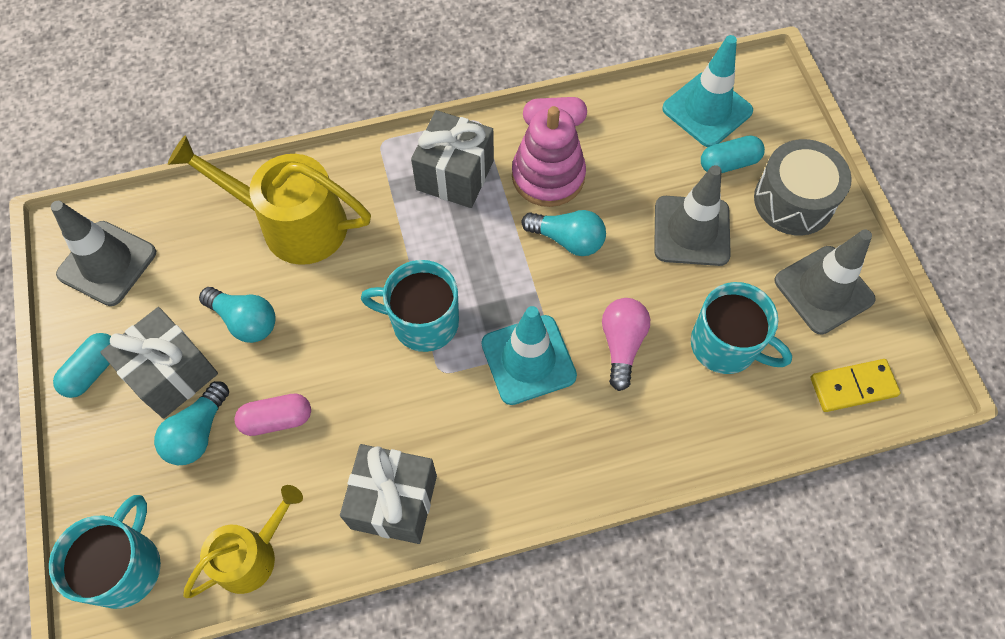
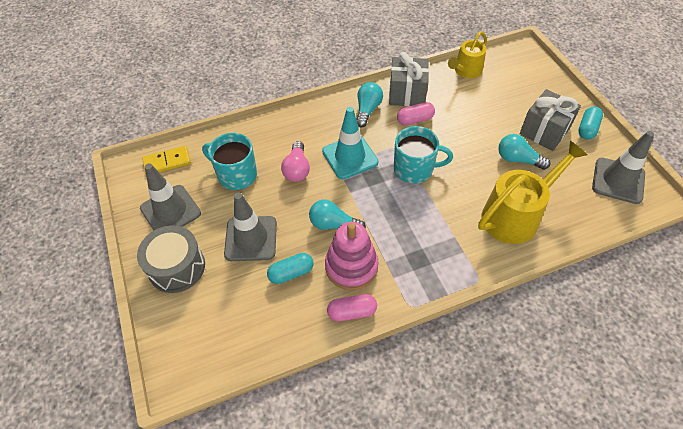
camera: 175 degrees right, 10 degrees down
turquoise mug [49,495,161,609] -> none
turquoise light bulb [154,381,229,465] -> turquoise light bulb moved to [356,82,383,127]
yellow watering can [168,135,371,265] -> yellow watering can turned 45 degrees counterclockwise [478,141,588,244]
pink capsule [234,394,311,436] -> pink capsule moved to [397,102,435,125]
grey gift [411,110,494,208] -> none
turquoise traffic cone [662,35,753,147] -> none
turquoise capsule [701,135,765,173] -> turquoise capsule moved to [267,253,314,284]

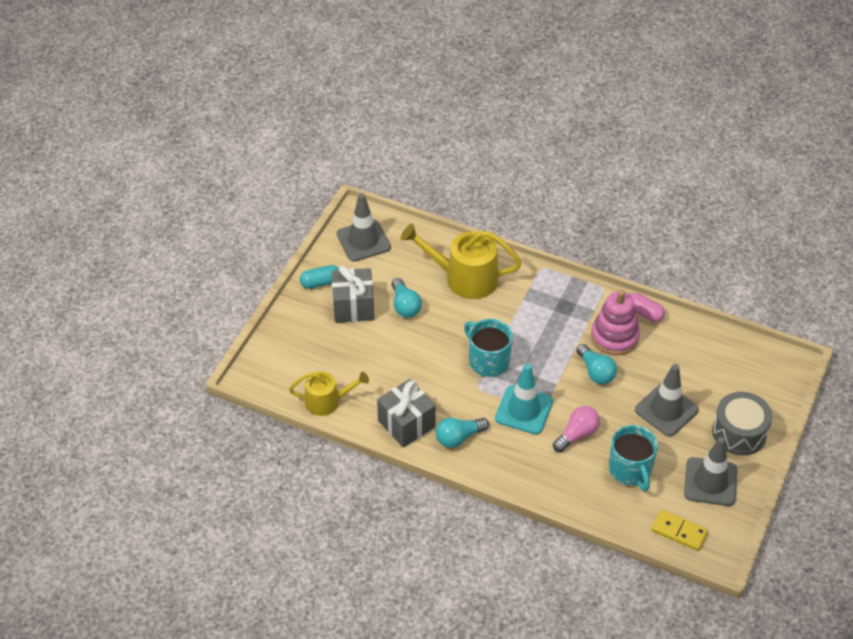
camera: 135 degrees left, 5 degrees down
turquoise capsule [267,253,314,284] -> none
pink capsule [397,102,435,125] -> none

